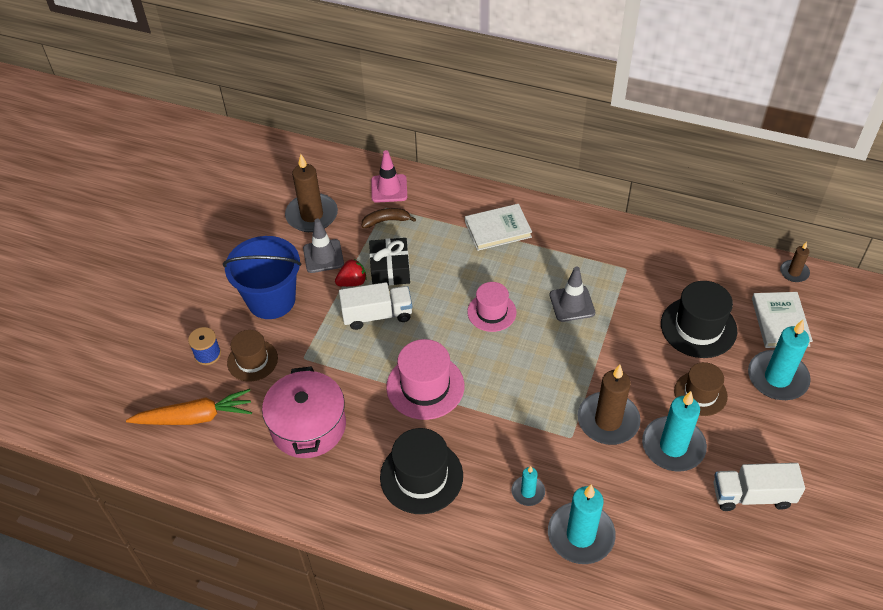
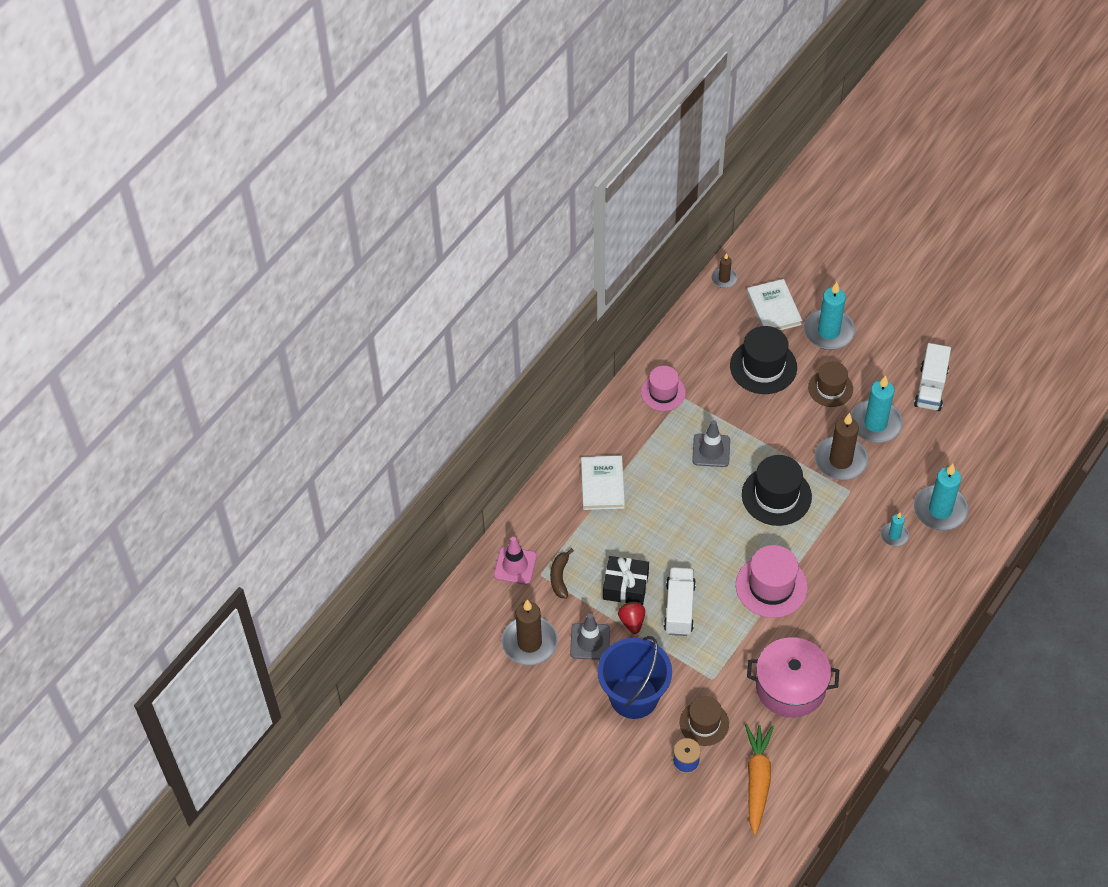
camera: 75 degrees left, 5 degrees up
black hat [380,428,463,514] -> black hat moved to [742,455,812,526]
pink hat [467,282,517,332] -> pink hat moved to [641,366,686,411]
white book [752,292,813,348] -> white book turned 60 degrees clockwise [747,279,802,330]

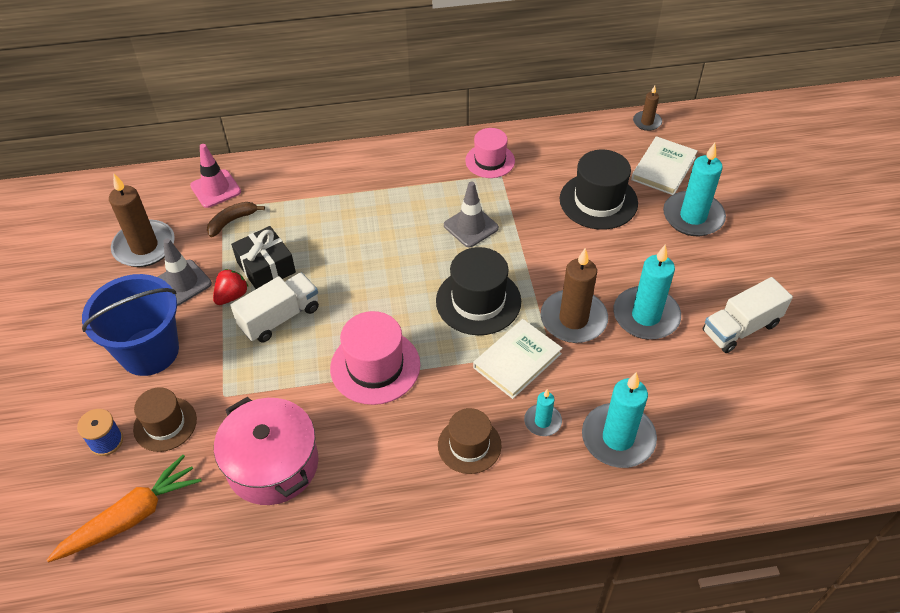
camera: 45 degrees right, 5 degrees down
white book [581,456,625,510] -> white book moved to [473,319,562,399]
brown hat [808,362,853,407] -> brown hat moved to [438,408,502,474]

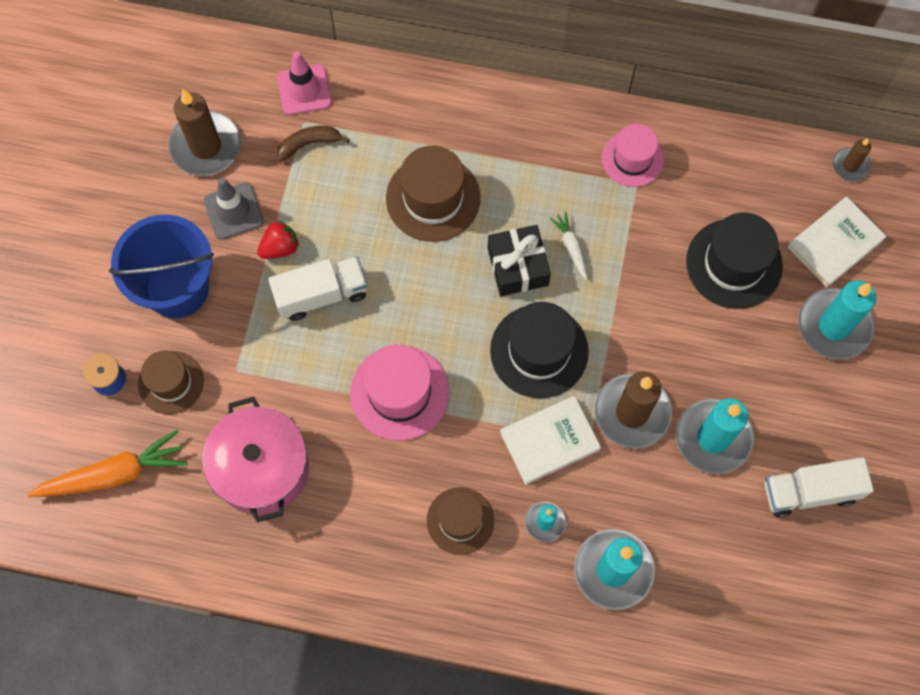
camera: 20 degrees right, 20 degrees up
black gift [231,226,296,289] -> black gift moved to [488,225,551,296]
grey traffic cone [444,181,499,247] -> white carrot [550,212,588,280]
none -> brown hat [386,146,480,242]

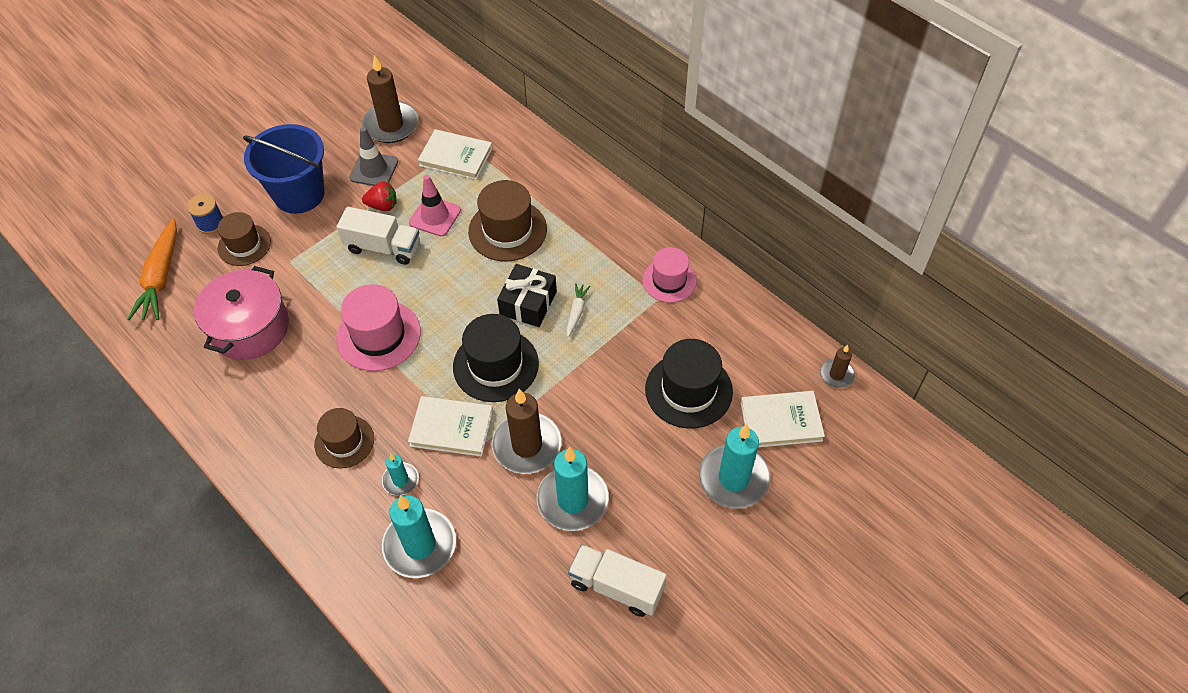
camera: 35 degrees right, 15 degrees down
orange carrot [28,430,188,497] -> orange carrot turned 75 degrees clockwise [127,218,177,320]
pink traffic cone [277,51,332,115] -> pink traffic cone moved to [409,175,461,237]
brown banana [277,126,350,162] -> white book [418,129,493,180]

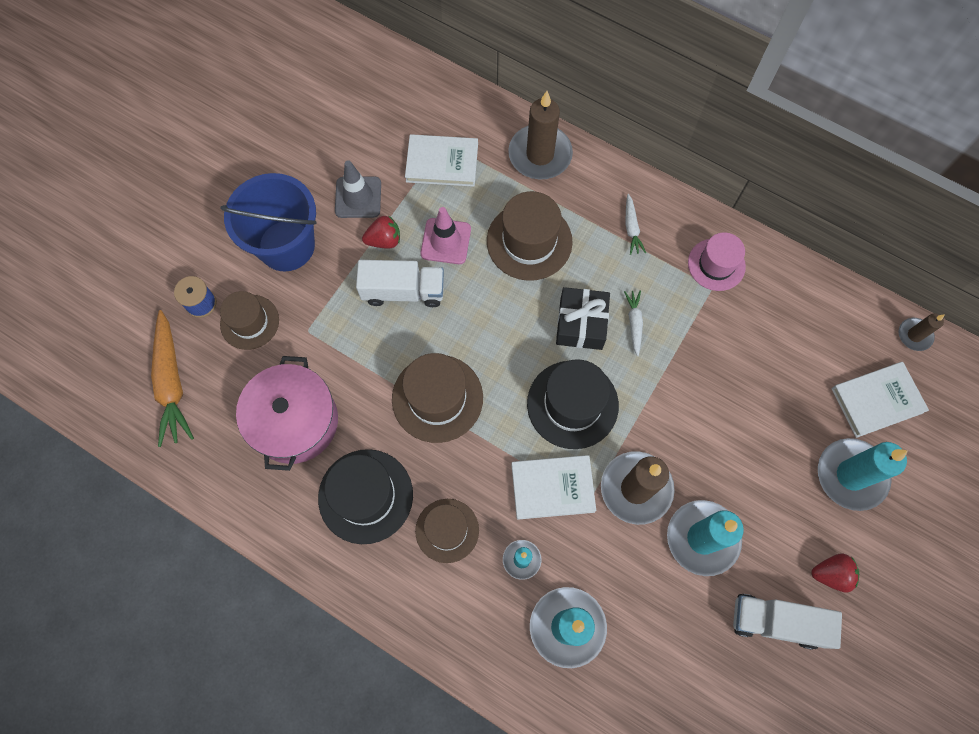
camera: 15 degrees left, 15 degrees up
pink hat [336,284,421,371] -> brown hat [392,353,483,443]
brown candle [362,55,419,143] -> brown candle moved to [508,91,573,180]
black hat [645,339,733,429] -> black hat moved to [318,449,413,544]
none -> white carrot [625,194,646,255]
none -> red strawberry [811,553,859,592]

